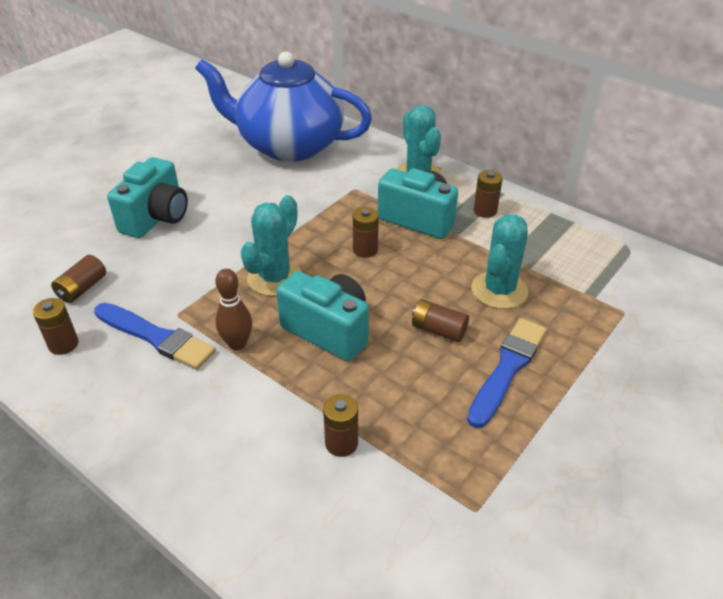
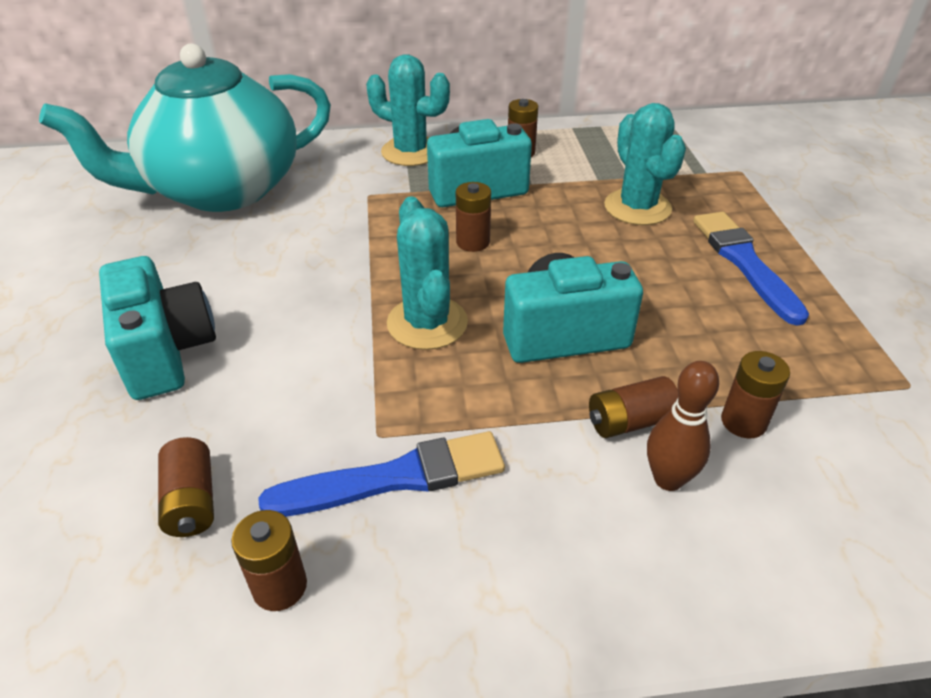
camera: 45 degrees left, 0 degrees up
blue teapot [195,52,372,162] -> turquoise teapot [39,44,331,212]
brown bowling pin [215,269,252,350] -> brown bowling pin moved to [647,361,719,491]
brown battery [412,299,469,342] -> brown battery moved to [589,376,678,438]

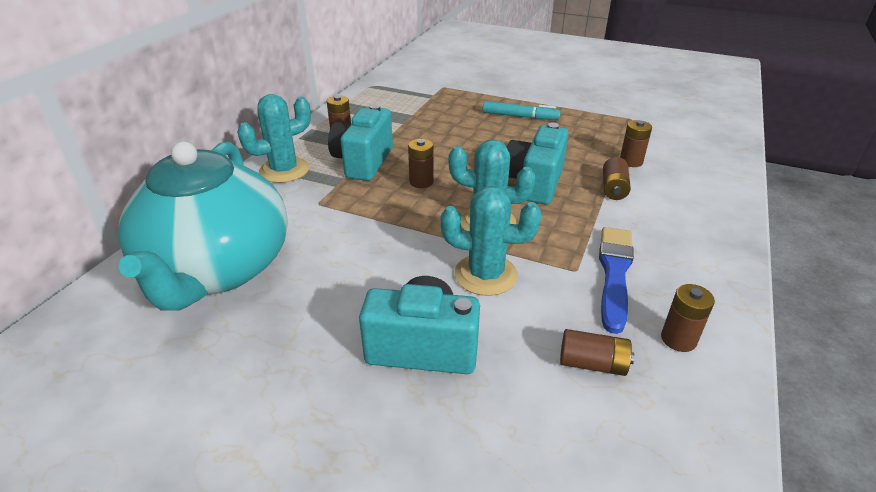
camera: 60 degrees left, 5 degrees down
turquoise cactus [604,103,686,225] -> turquoise cactus moved to [441,186,541,296]
brown bowling pin [647,361,719,491] -> none
blue brush [693,212,809,326] -> turquoise marker [483,101,561,120]

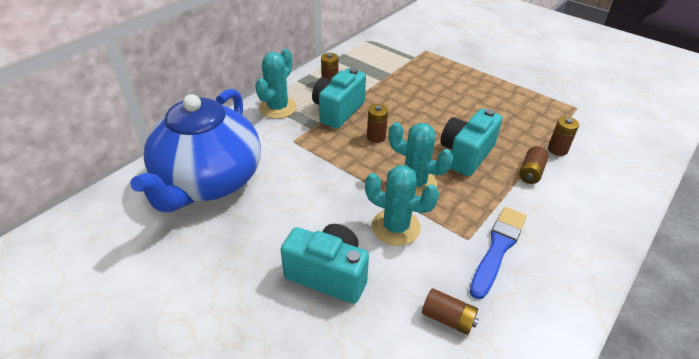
camera: 15 degrees right, 5 degrees up
turquoise teapot [118,142,288,310] -> blue teapot [130,89,261,212]
turquoise cactus [237,94,311,183] -> turquoise cactus turned 45 degrees counterclockwise [255,49,297,119]
turquoise marker [483,101,561,120] -> none
brown battery [661,284,715,352] -> none

